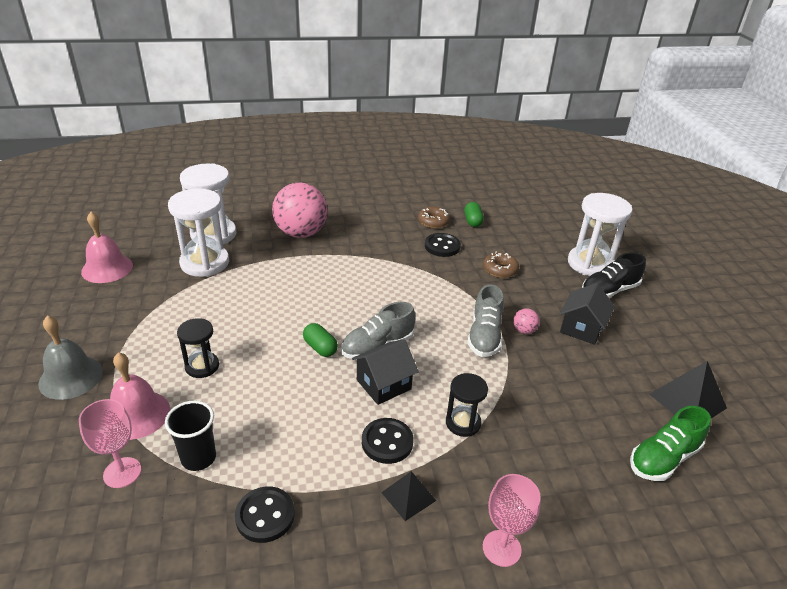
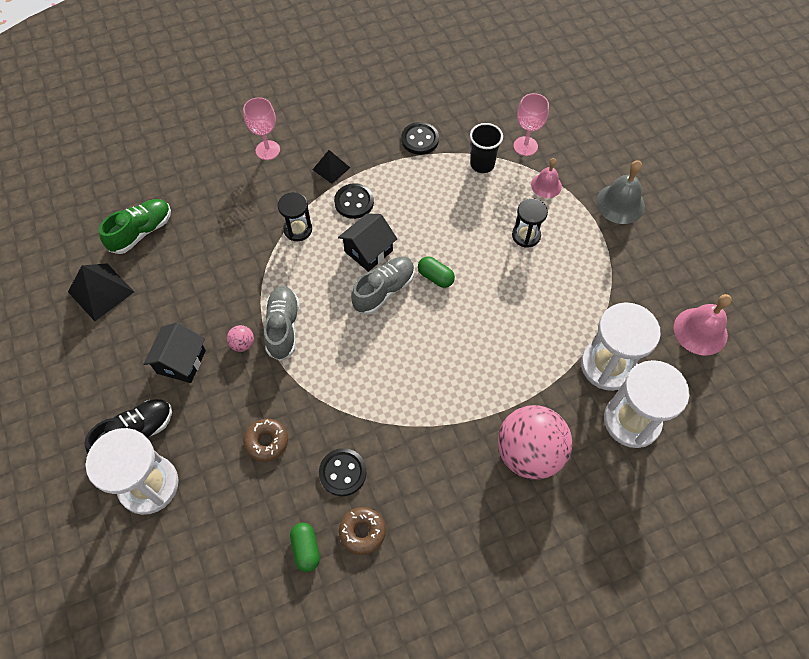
camera: 170 degrees right, 25 degrees up
pink bell [110,352,170,440] -> pink bell [531,158,562,198], size x0.64

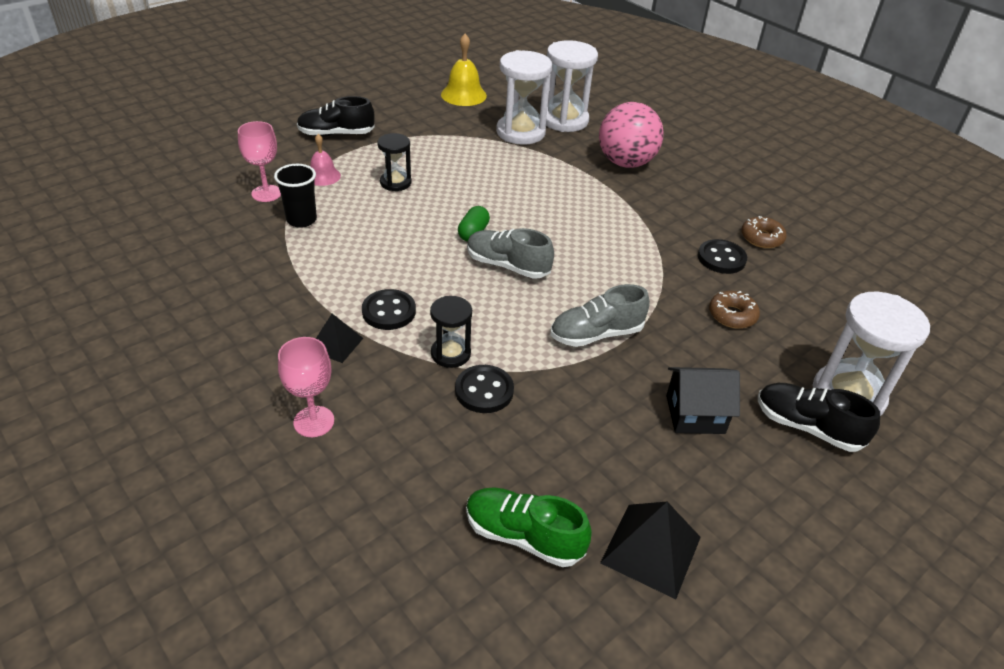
camera: 110 degrees left, 20 degrees down
pink ball [227,325,254,352] -> none
green capsule [290,522,320,572] -> none
black house [338,214,397,272] -> none
black button [402,122,439,155] -> black button moved to [455,365,514,413]
grey bell [596,160,645,224] -> black shoe [297,96,375,136]
pink bell [674,294,732,356] -> yellow bell [441,34,487,106]

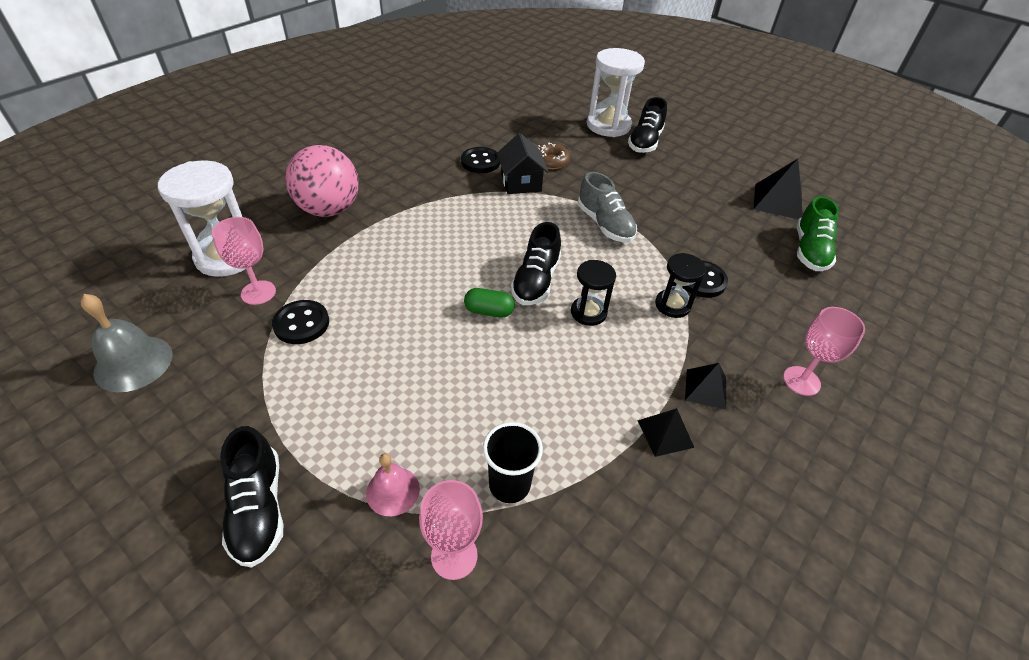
camera: 100 degrees left, 5 degrees up
black button [362,289,416,330] -> black button moved to [272,300,329,344]
black hourglass [377,133,411,191] -> black hourglass moved to [571,260,616,326]
yellow bell [441,34,487,106] -> grey bell [81,294,172,392]
grey shoe [467,228,554,279] -> black shoe [511,222,561,305]
white hourglass [496,50,552,145] -> pink goblet [212,217,276,305]
black house [666,367,740,434] -> black house moved to [497,133,549,194]
brown donut [741,216,787,248] -> none
none -> black pyramid [637,408,694,457]

